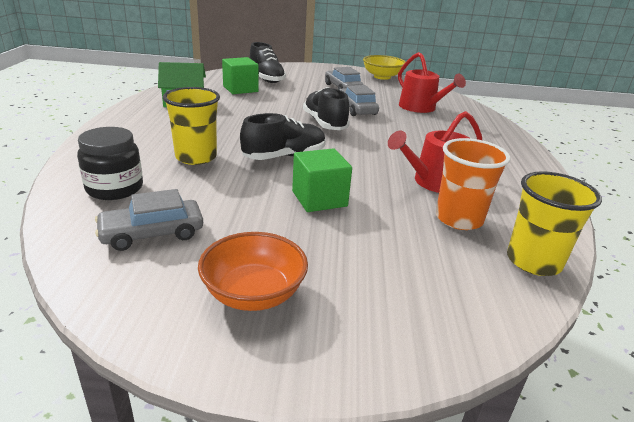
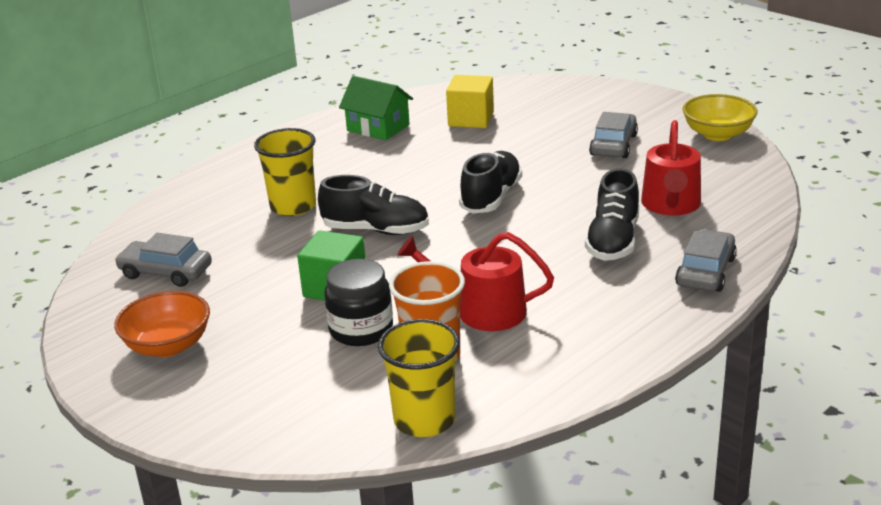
camera: 45 degrees right, 0 degrees up
black jar [77,127,143,200] -> black jar moved to [324,259,393,346]
green cube [222,57,259,94] -> yellow cube [446,75,494,128]
black shoe [250,42,286,83] -> black shoe moved to [585,168,639,261]
grey car [339,85,379,116] -> grey car moved to [675,229,737,292]

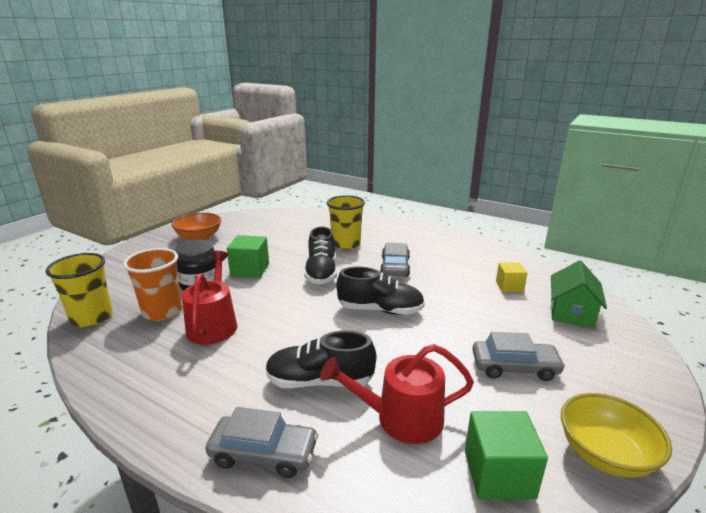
camera: 75 degrees right, 5 degrees down
grey car [115,233,212,287] -> grey car moved to [380,243,410,277]
green house [339,76,413,141] -> green house moved to [551,260,607,328]
yellow cube [446,75,494,128] -> yellow cube [496,262,527,292], size x0.66
none -> green cube [465,411,548,500]

